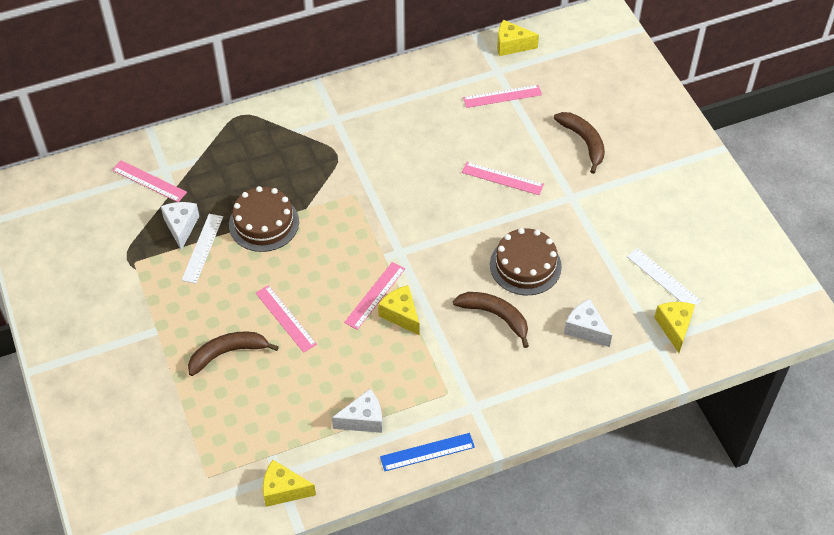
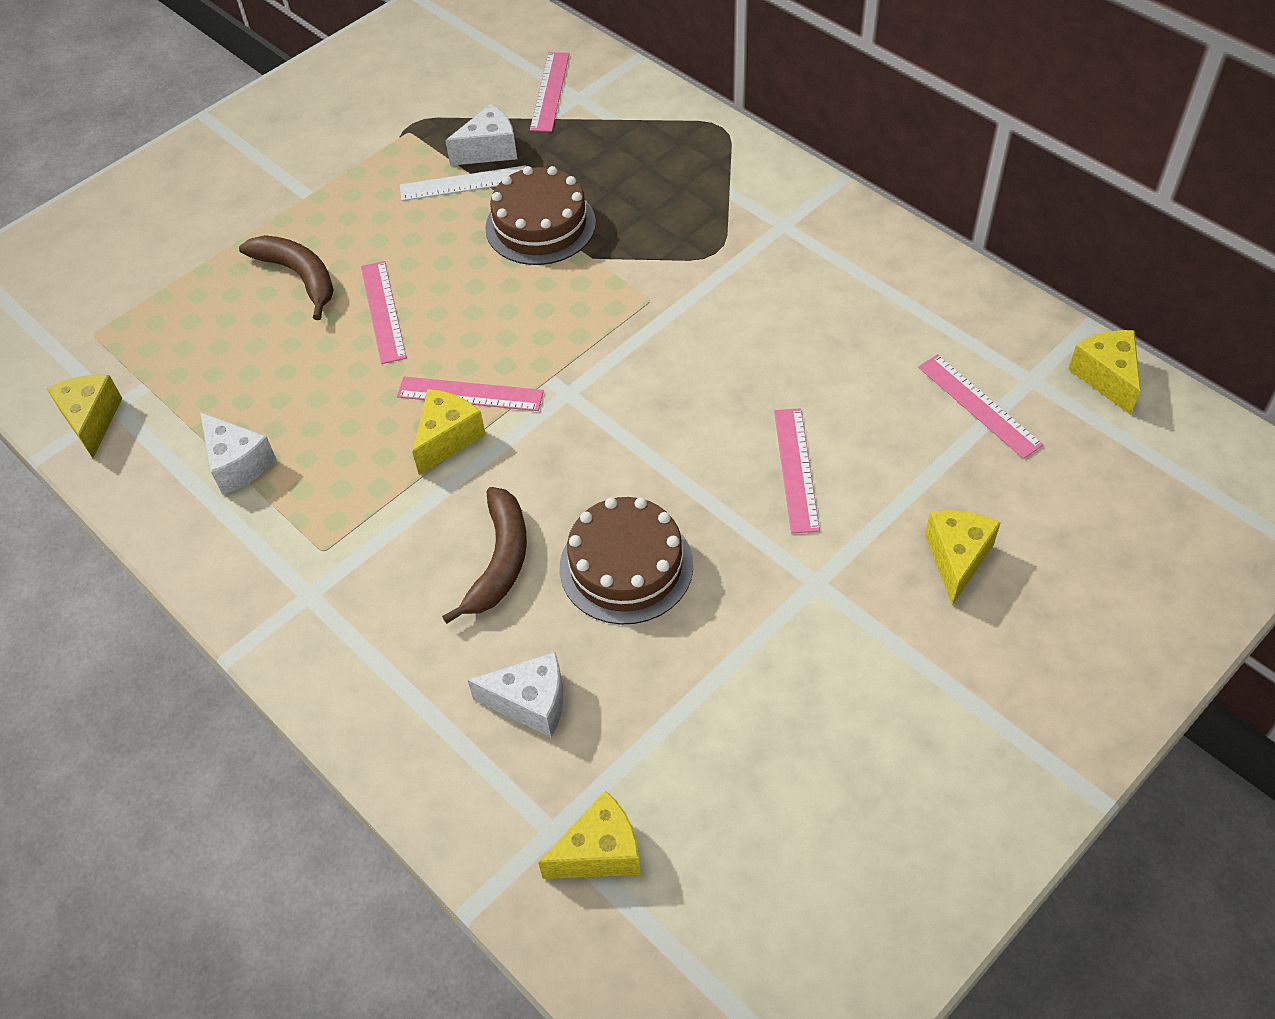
camera: 70 degrees right, 0 degrees up
pink ruler [256,285,317,353] -> pink ruler turned 45 degrees counterclockwise [361,261,407,364]
blue ruler [380,433,475,471] -> none
brown banana [554,112,605,174] -> yellow cheese [925,510,1000,605]
white cheese [564,299,612,347] -> white cheese turned 75 degrees clockwise [467,652,563,737]
white ruler [627,248,701,306] -> none

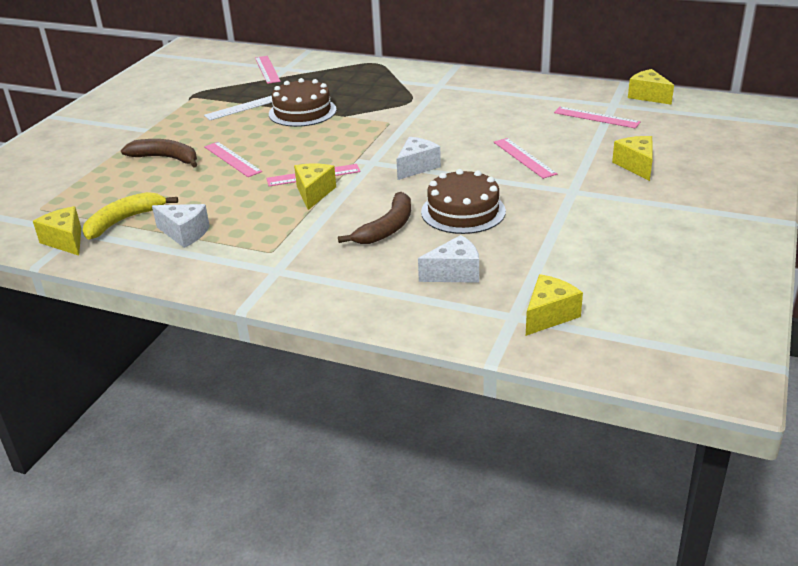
camera: 25 degrees left, 20 degrees down
brown banana [442,487,527,624] -> brown banana turned 45 degrees clockwise [338,192,411,244]
white cheese [445,104,517,166] -> white cheese moved to [396,137,441,180]
none -> yellow banana [83,192,178,239]

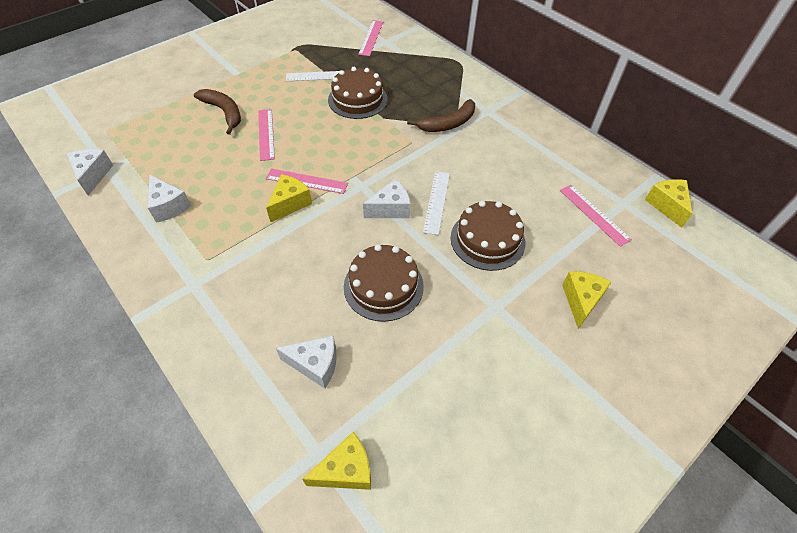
camera: 25 degrees right, 20 degrees up
yellow cheese [33,206,81,256] -> white cheese [67,149,113,196]
yellow banana [83,192,178,239] -> none
brown banana [338,192,411,244] -> brown banana moved to [407,99,475,132]
pink ruler [494,138,557,179] -> brown cake [451,201,525,271]
none -> white ruler [423,171,450,235]

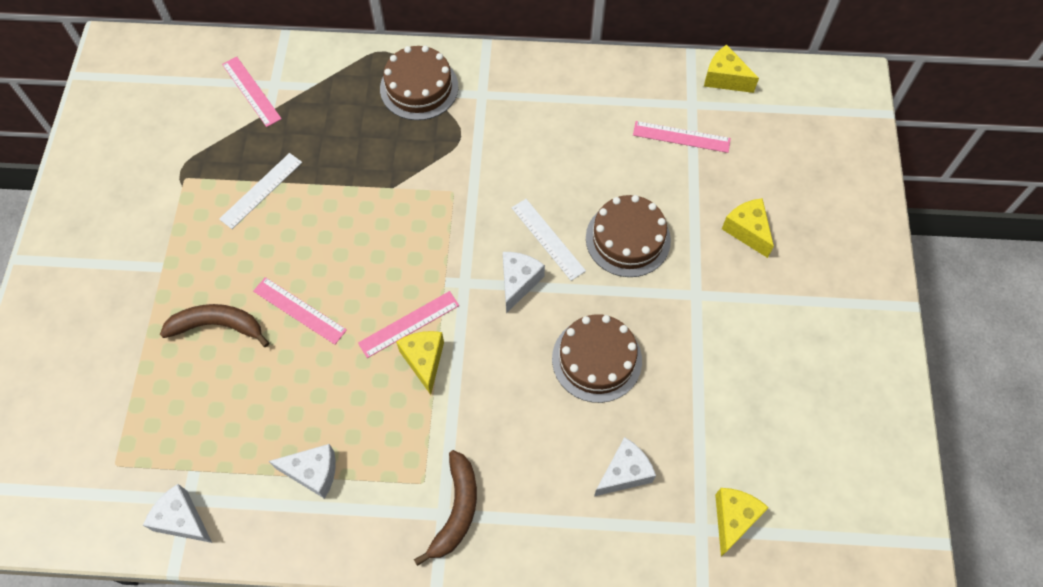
camera: 45 degrees left, 10 degrees up
brown cake [328,67,388,119] -> brown cake moved to [380,46,458,120]
brown banana [407,99,475,132] -> brown banana moved to [414,450,477,566]

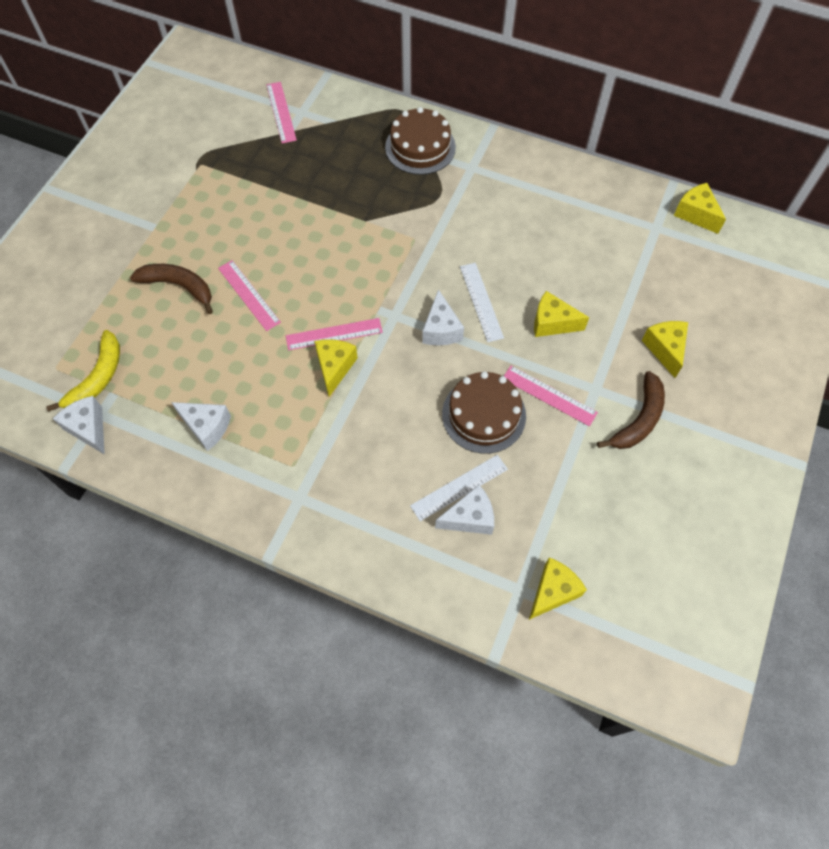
camera: 20 degrees right, 0 degrees up
white ruler [219,153,302,229] -> white ruler moved to [410,455,508,521]
brown banana [414,450,477,566] -> brown banana moved to [597,371,665,449]
white cheese [503,252,545,313] -> white cheese turned 135 degrees clockwise [422,289,464,345]
brown cake [586,195,671,277] -> yellow cheese [534,291,589,337]
pink ruler [633,121,731,153] -> pink ruler moved to [504,366,598,426]
none -> yellow banana [46,330,120,411]

